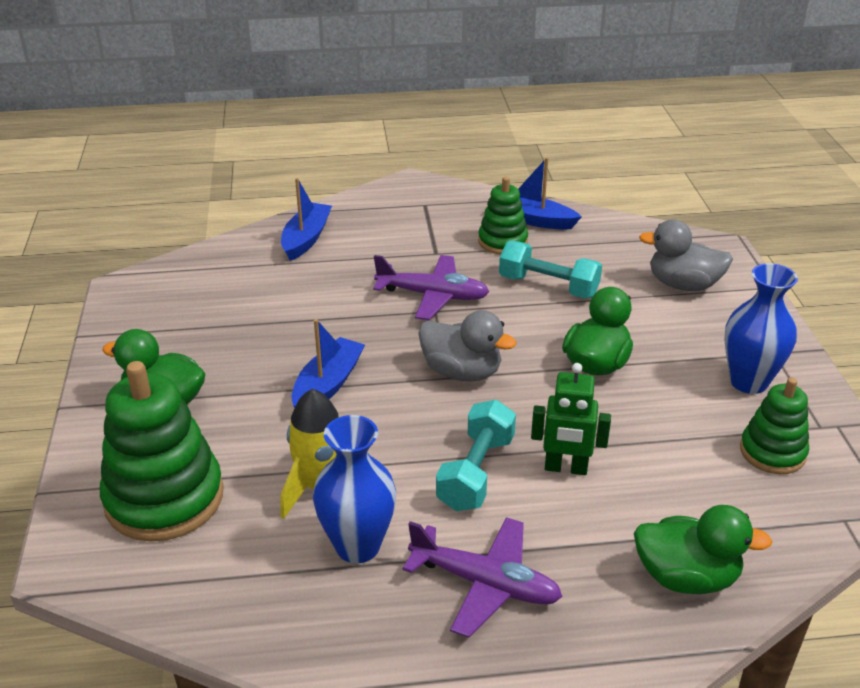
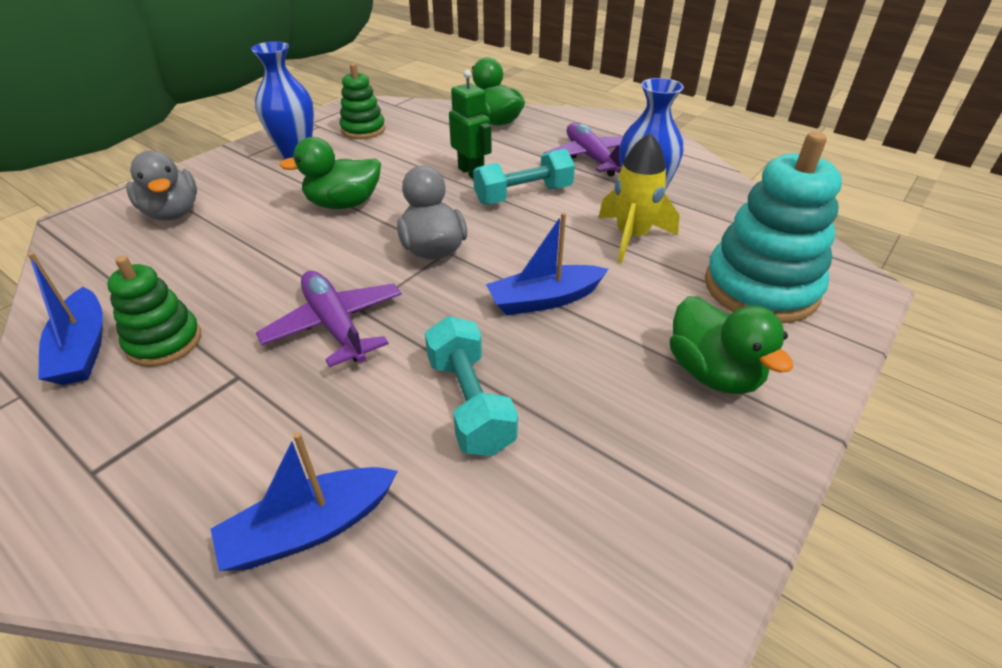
camera: 135 degrees left, 5 degrees up
green stacking toy [100,361,224,542] -> turquoise stacking toy [705,132,842,323]
turquoise dumbbell [499,241,602,298] -> turquoise dumbbell moved to [425,316,518,456]

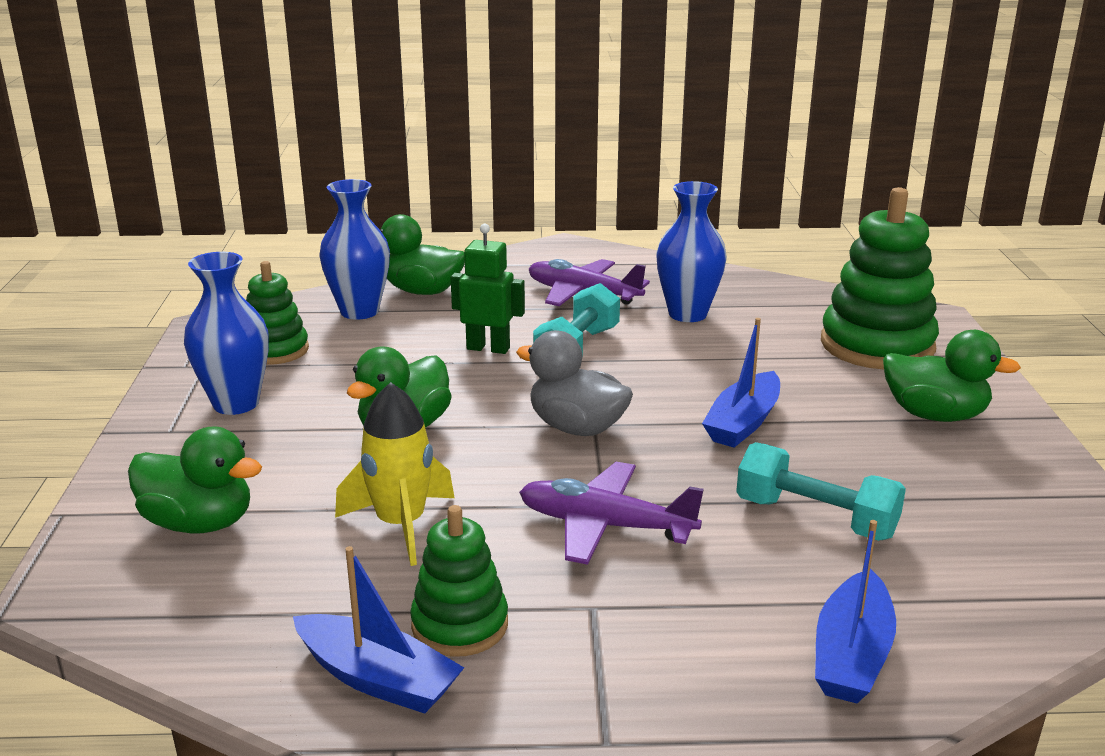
camera: 40 degrees left, 15 degrees down
grey duck [126,151,197,221] -> green duck [128,426,262,533]
yellow rocket [598,133,680,263] -> yellow rocket moved to [335,382,455,566]
turquoise stacking toy [705,132,842,323] -> green stacking toy [821,187,939,369]
none -> blue vase [319,179,390,320]

